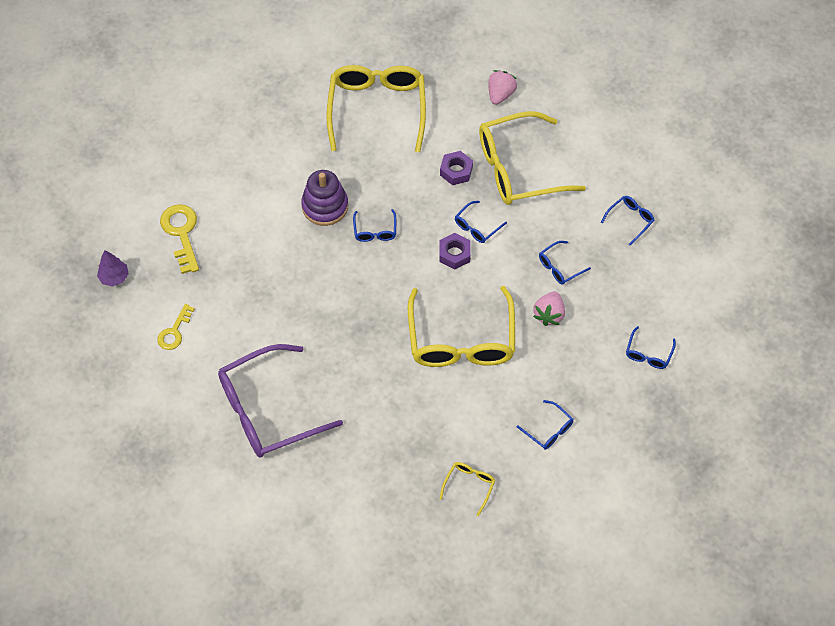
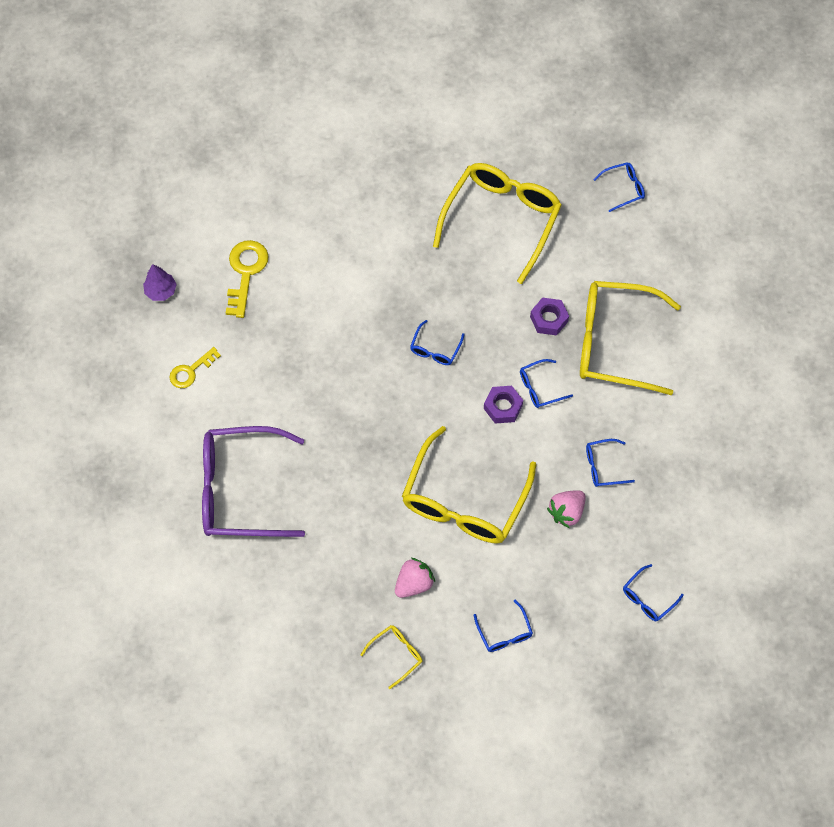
camera: 25 degrees right, 5 degrees up
purple stacking toy [301,170,348,226] -> none
pink strawberry [488,70,517,105] -> pink strawberry moved to [395,558,435,598]
blue glasses [601,196,655,245] -> blue glasses moved to [593,162,645,212]

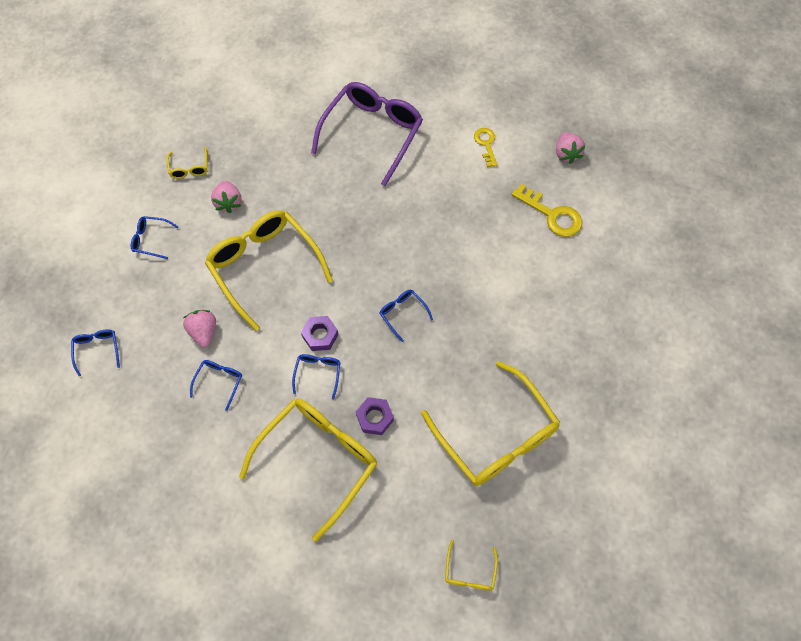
camera: 120 degrees right, 0 degrees up
purple tree [143,264,177,301] -> pink strawberry [556,132,586,164]
blue glasses [593,162,645,212] -> yellow glasses [445,540,498,591]

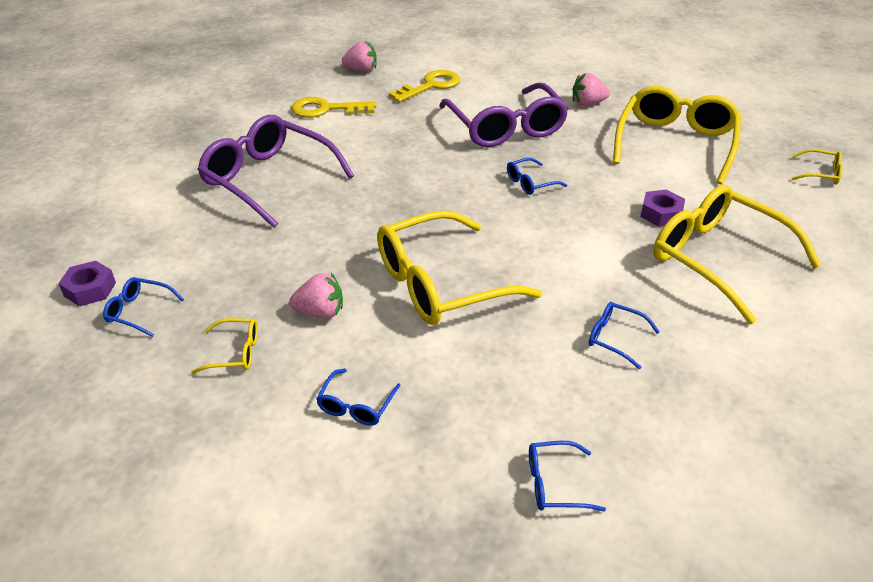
camera: 80 degrees left, 25 degrees down
pink strawberry [183,310,216,348] -> pink strawberry moved to [573,73,610,106]
blue glasses [292,354,341,400] -> blue glasses moved to [103,277,184,337]
purple nut [301,316,339,351] -> purple nut moved to [58,261,116,306]
yellow glasses [421,361,560,486] -> yellow glasses turned 45 degrees counterclockwise [613,86,741,185]
yellow key [474,128,497,167] -> yellow key [291,97,377,118], size x1.56
none -> purple glasses [439,83,569,147]

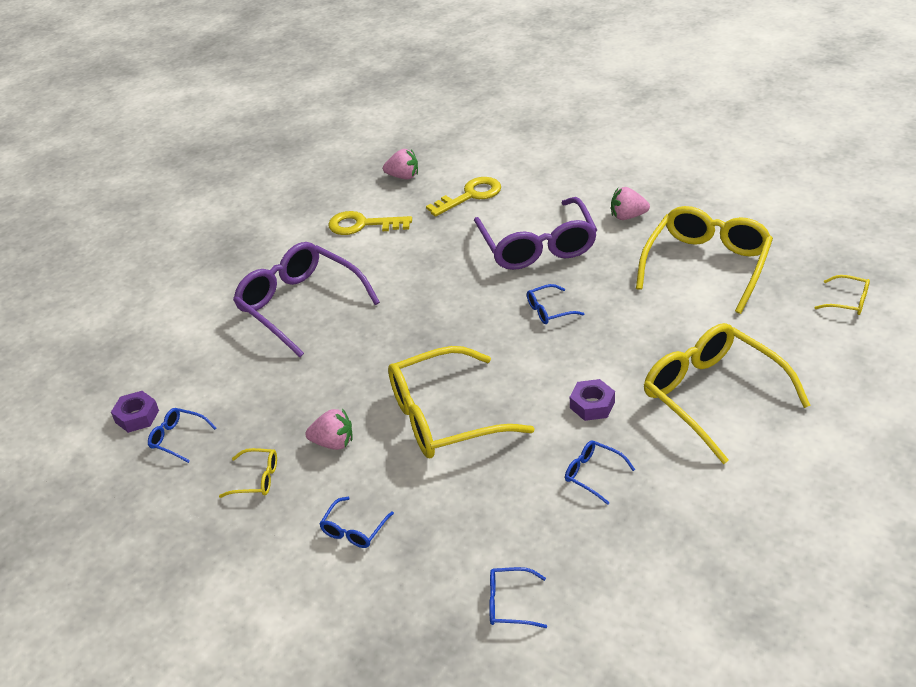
camera: 10 degrees right, 0 degrees up
purple nut [640,189,685,227] -> purple nut moved to [570,379,615,421]

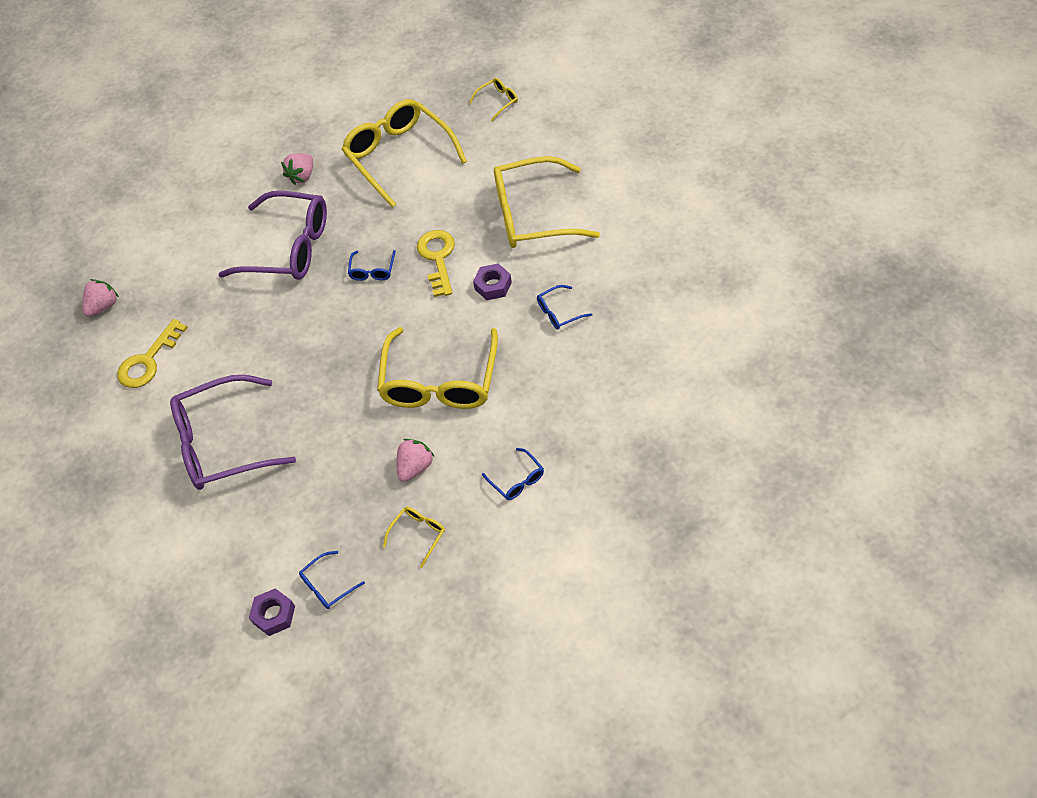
camera: 60 degrees left, 15 degrees up
yellow key [426,177,501,217] -> yellow key moved to [417,230,455,297]
blue glasses [489,567,547,628] -> none

